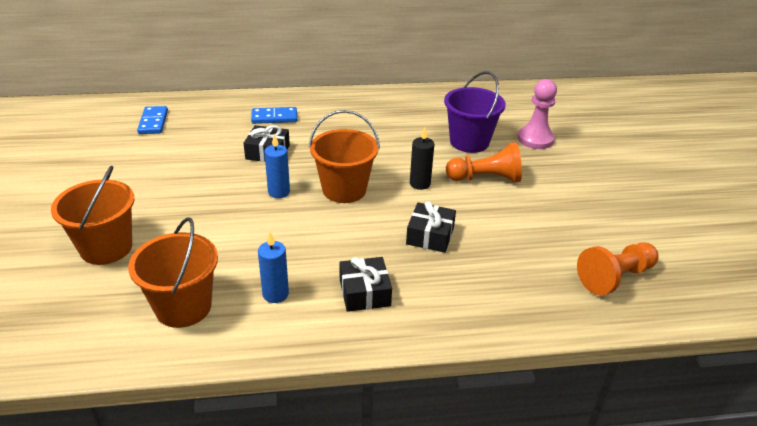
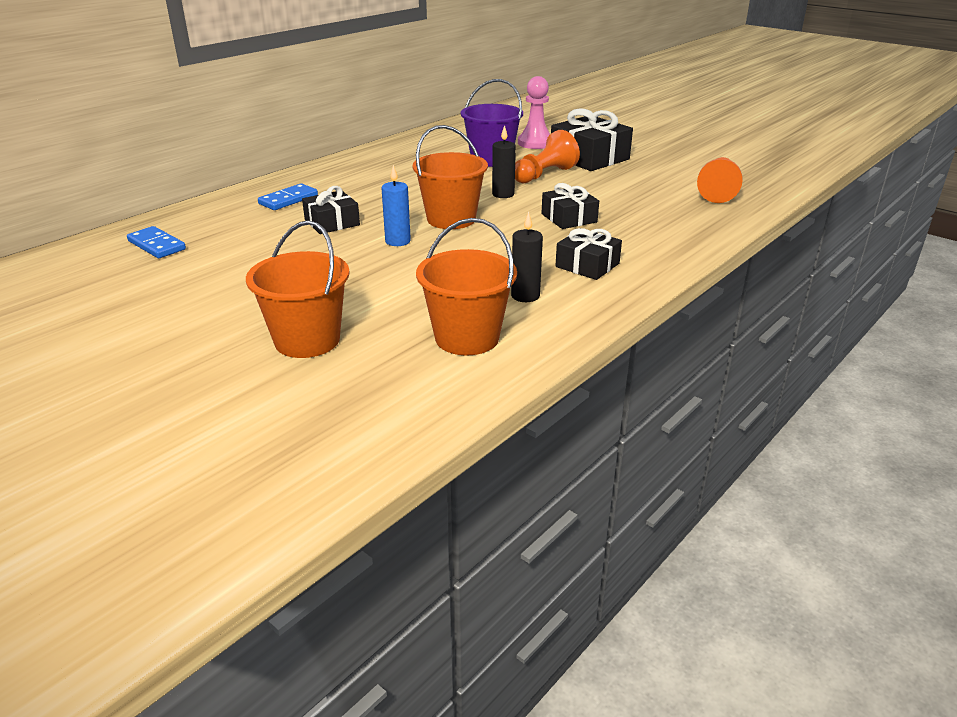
camera: 40 degrees left, 5 degrees down
blue candle [258,232,289,303] -> black candle [511,211,543,302]
none -> black gift [551,108,633,171]

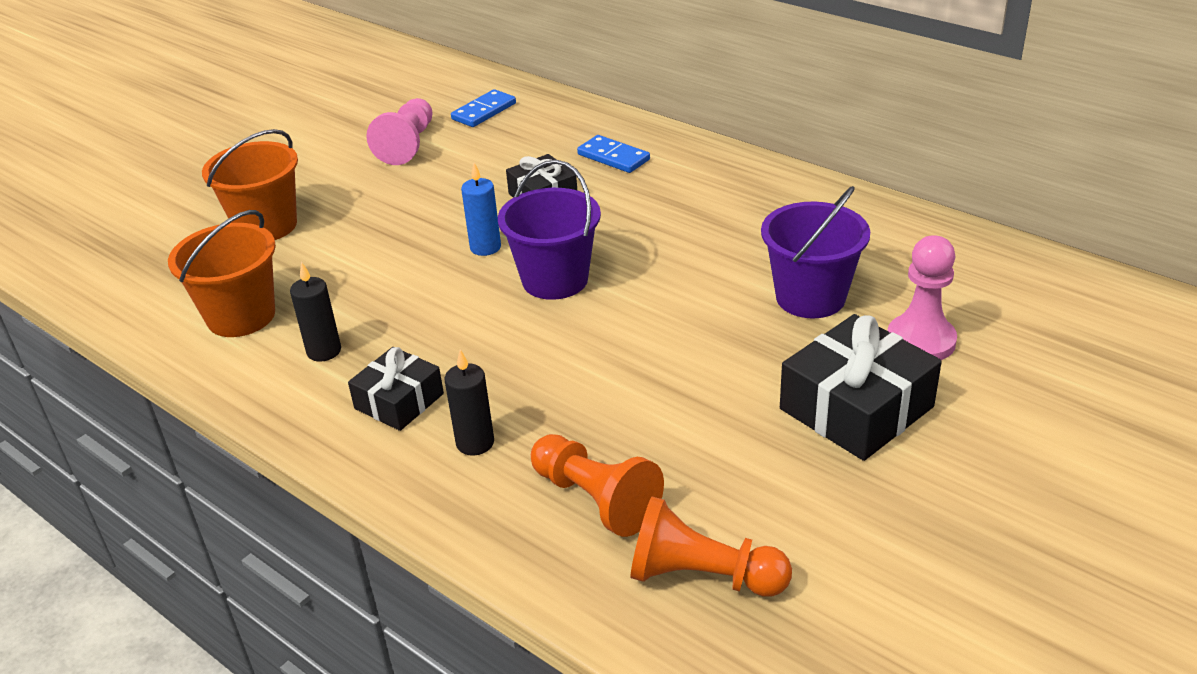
camera: 90 degrees right, 5 degrees up
orange bucket [413,125,488,229] -> purple bucket [498,160,601,300]
black candle [492,125,516,198] -> black candle moved to [445,350,494,456]
orange pawn [515,130,580,183] -> orange pawn moved to [531,434,664,537]
black gift [541,183,599,229] -> none
none -> pink pawn [366,98,433,165]

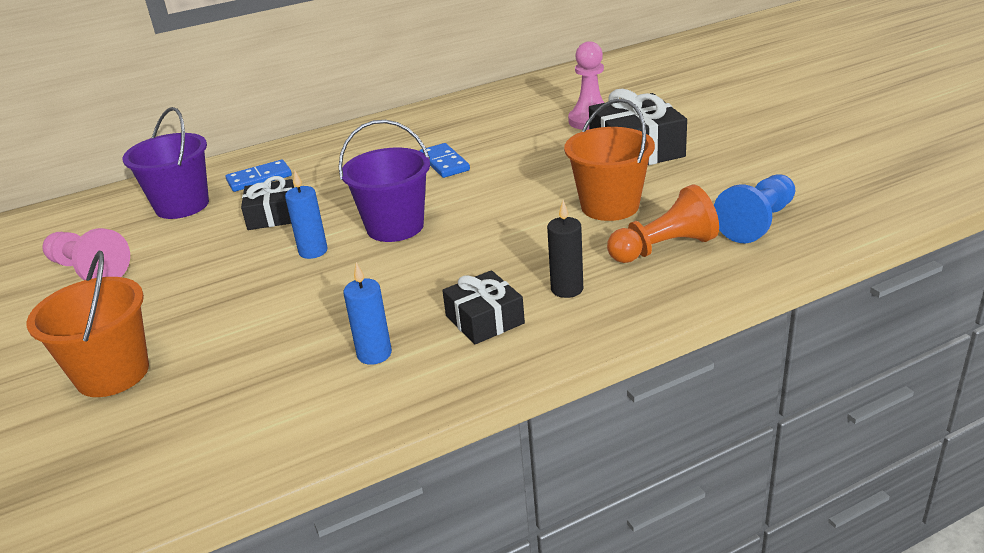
camera: 65 degrees left, 5 degrees down
orange bucket [168,210,276,337] -> orange bucket moved to [564,98,655,221]
black candle [290,262,341,362] -> blue candle [343,262,392,365]
blue domino [451,89,516,127] -> blue domino moved to [420,143,470,178]
orange pawn [630,497,792,597] -> blue pawn [714,175,795,243]
purple bucket [761,186,870,318] -> purple bucket moved to [122,107,209,219]

